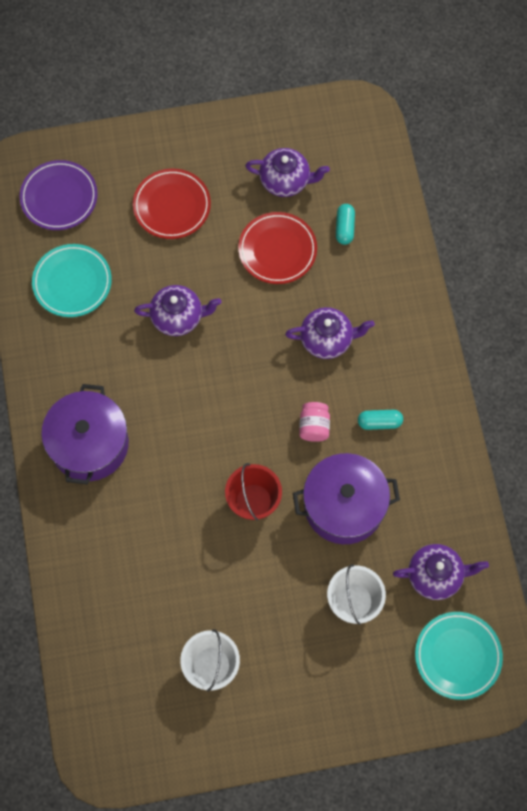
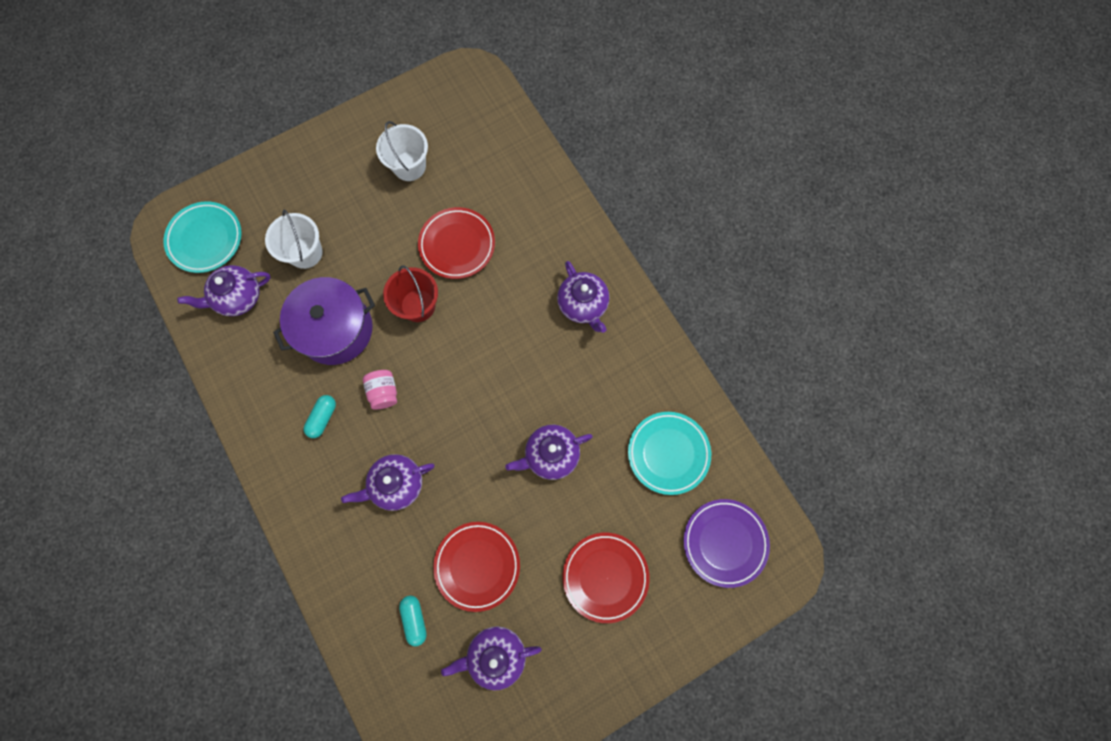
camera: 160 degrees right, 5 degrees up
purple pot [41,384,129,485] -> purple teapot [557,261,609,333]
turquoise capsule [358,410,403,430] -> turquoise capsule turned 45 degrees counterclockwise [304,395,336,438]
none -> red plate [418,207,495,279]

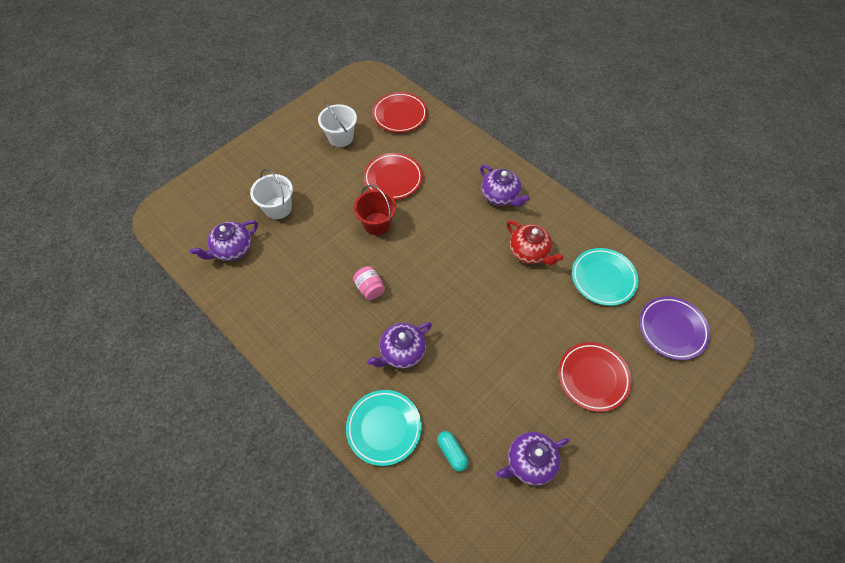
camera: 15 degrees left, 15 degrees down
turquoise plate [163,202,242,273] -> turquoise plate moved to [346,390,422,466]
purple pot [273,277,375,365] -> none
turquoise capsule [304,395,336,438] -> none
red plate [433,522,520,612] -> red plate moved to [372,92,427,133]
purple teapot [505,424,593,480] -> none
none -> red teapot [507,221,564,265]

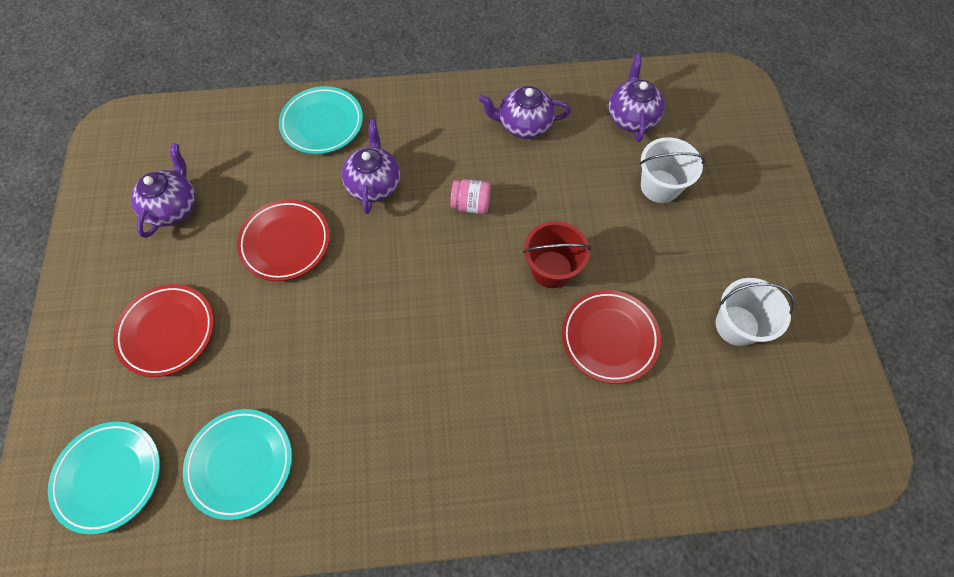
camera: 130 degrees right, 5 degrees up
red plate [372,92,427,133] -> red plate moved to [237,199,330,281]
turquoise capsule [437,431,468,472] -> none
purple teapot [480,165,530,207] -> purple teapot moved to [478,86,571,139]
red teapot [507,221,564,265] -> none
purple plate [639,296,710,360] -> turquoise plate [48,422,160,534]

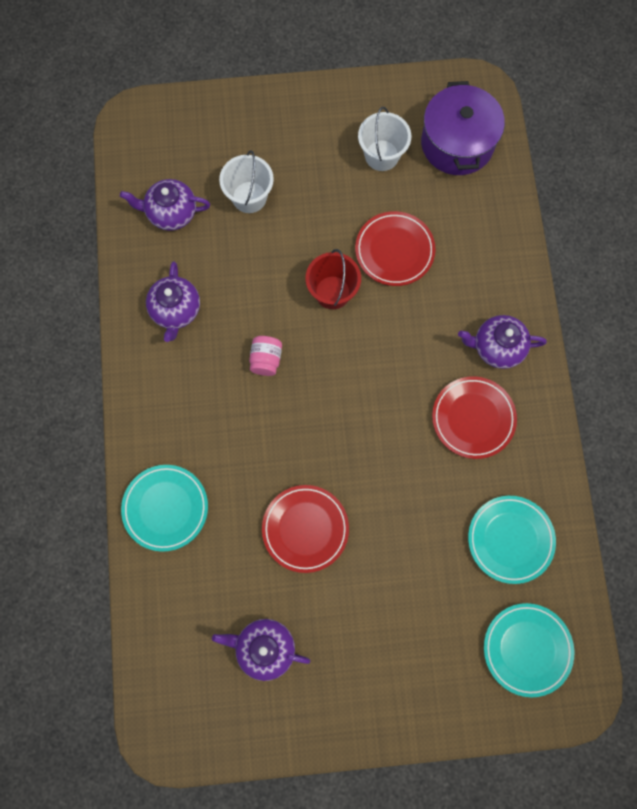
camera: 90 degrees left, 10 degrees up
red plate [113,284,214,377] -> red plate moved to [432,376,517,459]
purple teapot [342,120,400,214] -> purple teapot moved to [458,315,547,369]
none -> purple pot [421,81,505,175]

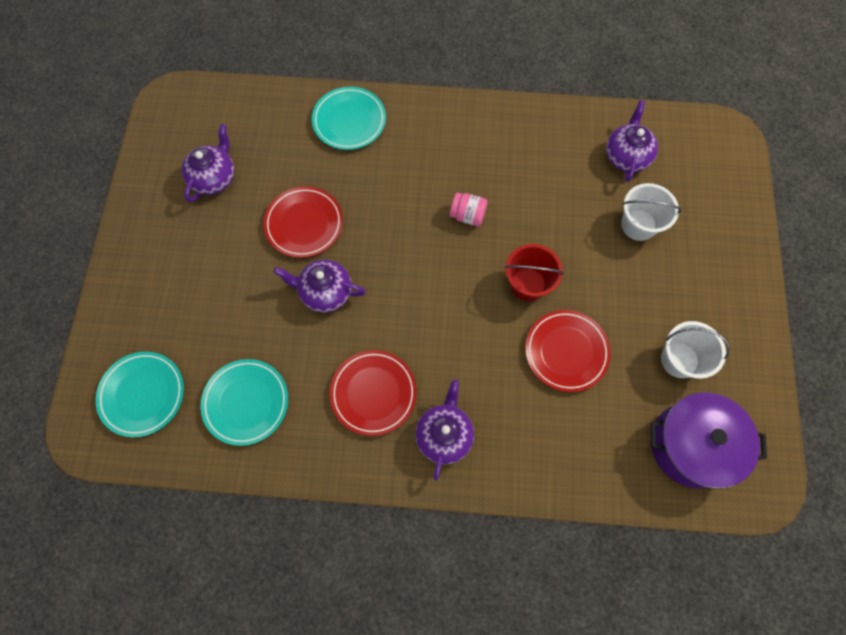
camera: 100 degrees right, 5 degrees down
purple teapot [146,262,200,342] -> purple teapot moved to [273,260,366,313]

